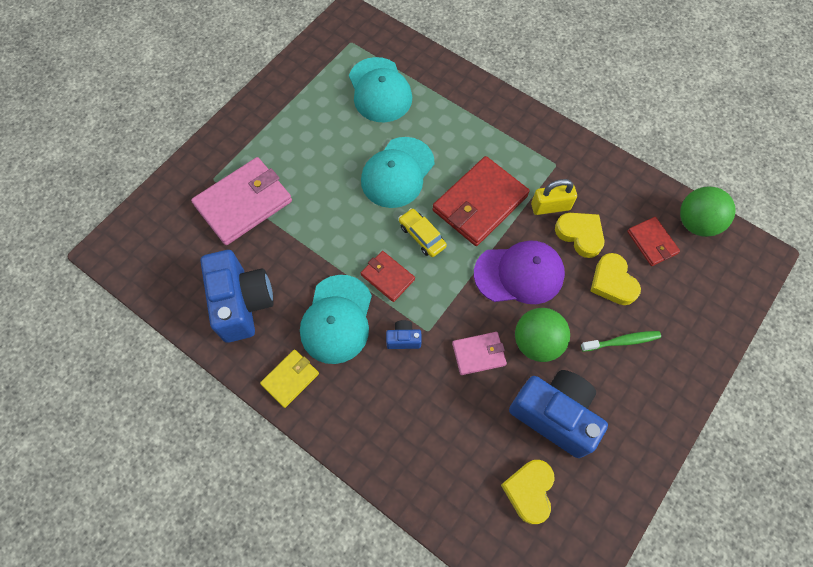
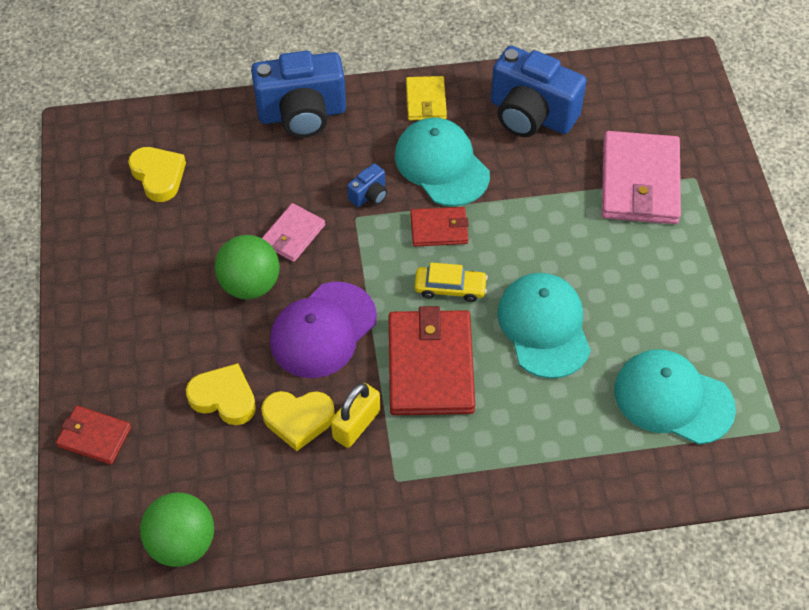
camera: 135 degrees right, 10 degrees down
blue camera [509,370,608,458] -> blue camera moved to [251,51,346,138]
green toothbrush [581,331,661,352] -> none
red wallet [627,217,680,266] -> red wallet moved to [56,406,131,464]

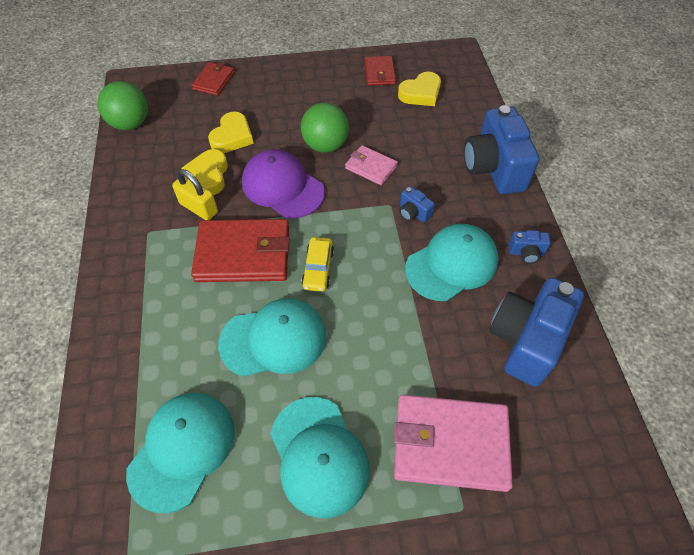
camera: 90 degrees right, 0 degrees up
yellow wallet [406,76,447,120] -> blue camera [509,230,551,264]
red wallet [410,207,469,247] -> red wallet moved to [365,56,396,85]
none -> turquoise cap [271,397,370,518]

